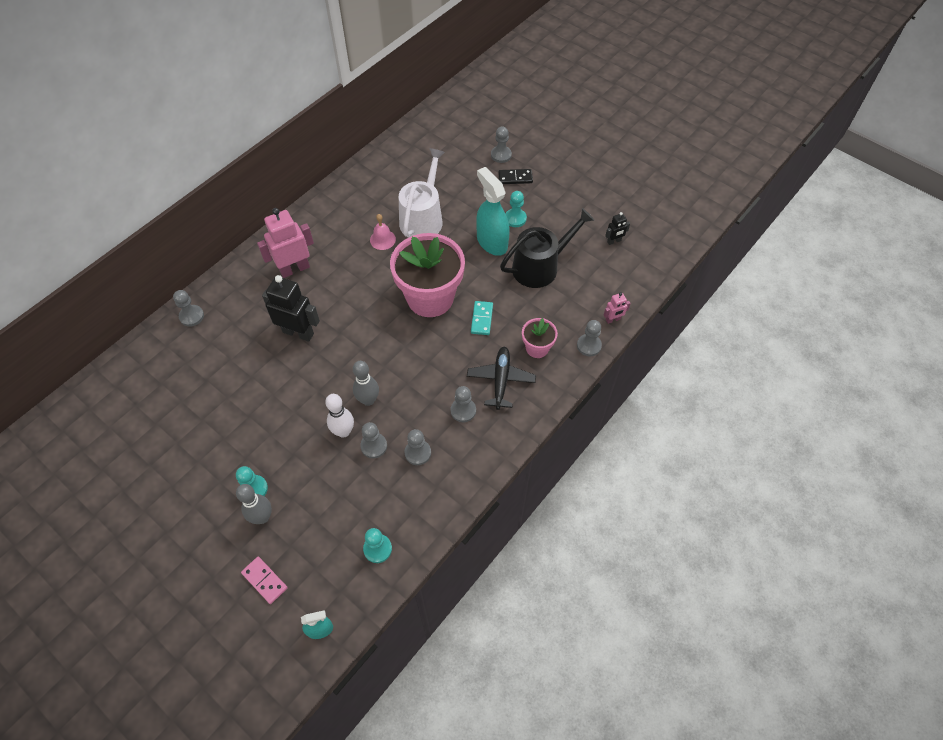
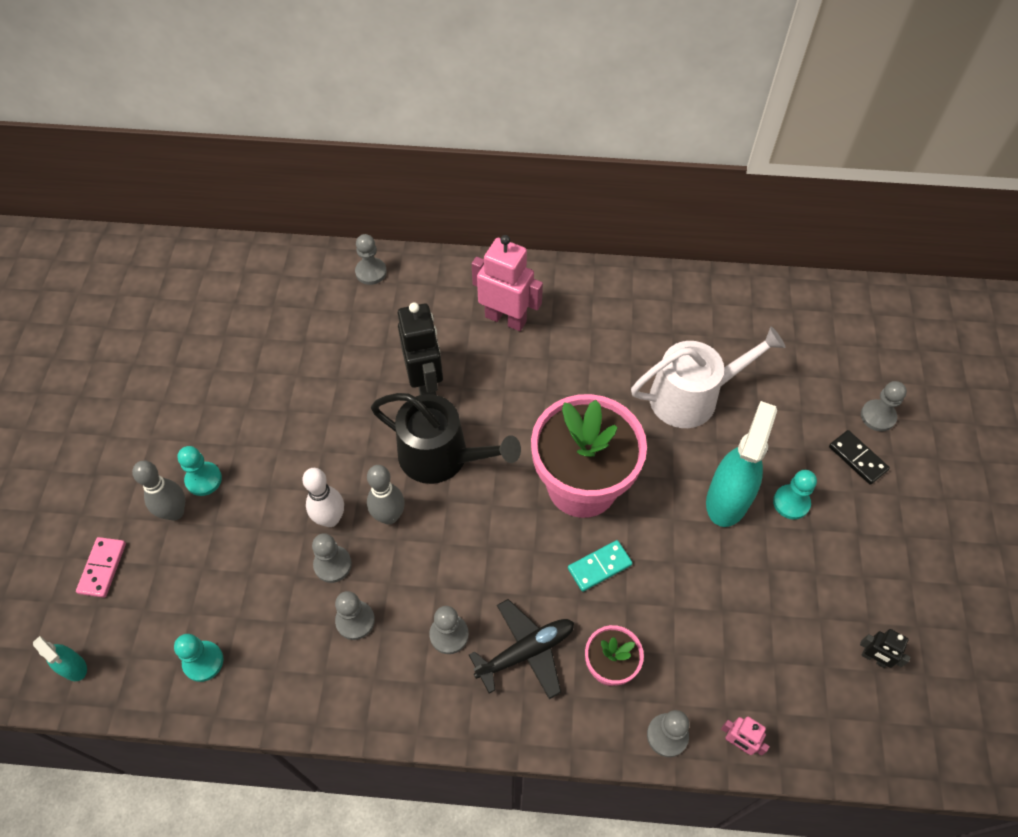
camera: 55 degrees right, 0 degrees up
pink bell [370,214,396,250] -> none
black watering can [500,208,594,288] -> black watering can moved to [371,393,521,484]

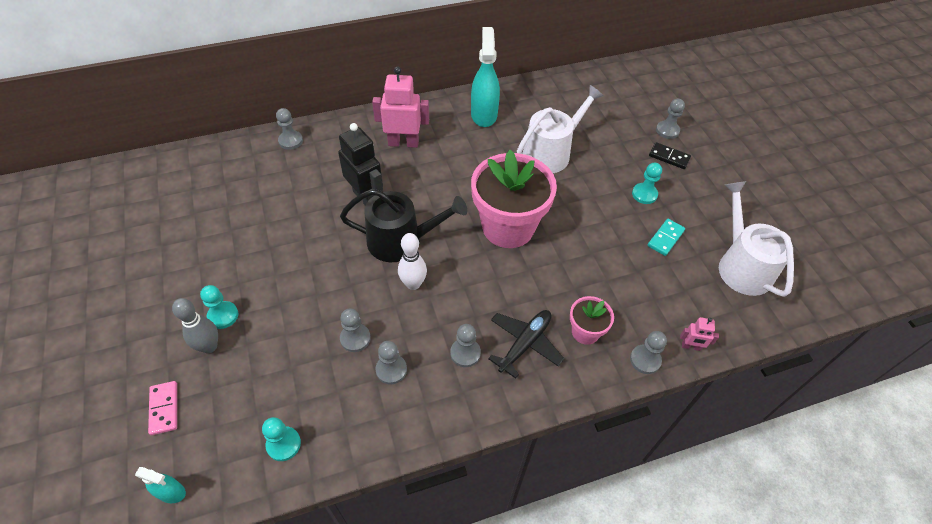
camera: 25 degrees left, 5 degrees down
white bowling pin [302,468,344,527] -> white bowling pin moved to [398,233,427,290]
grey bowling pin [367,465,405,525] -> none
turquoise domino [568,540,633,592] -> turquoise domino moved to [648,219,685,256]
turquoise spray bottle [706,401,777,527] -> turquoise spray bottle moved to [471,27,500,127]
black robot [860,629,911,668] -> white watering can [719,181,794,297]

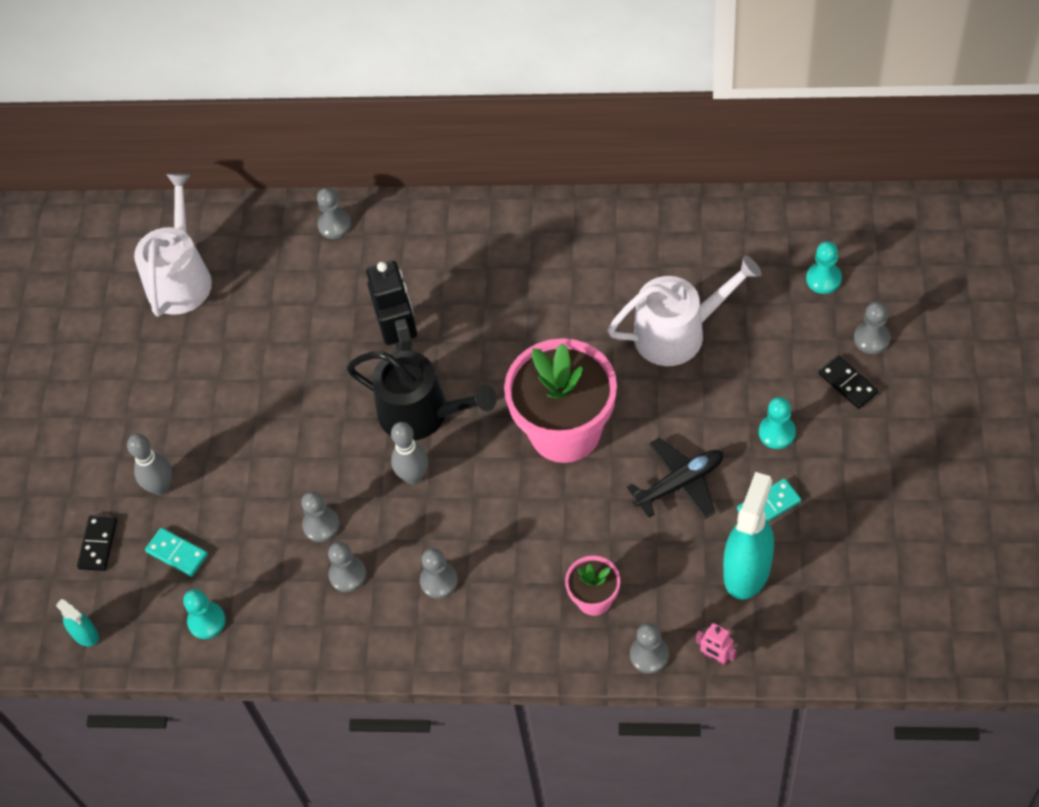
camera: 30 degrees right, 5 degrees up
pink domino [148,381,177,435] -> black domino [77,515,117,571]
turquoise pawn [200,285,238,329] -> turquoise pawn moved to [806,241,842,294]
pink robot [372,66,429,148] -> none
white bowling pin [398,233,427,290] -> grey bowling pin [391,422,428,484]
turquoise spray bottle [471,27,500,127] -> turquoise spray bottle moved to [723,472,774,600]
black plane [488,310,564,379] -> black plane moved to [627,438,723,519]
white watering can [719,181,794,297] -> white watering can moved to [134,174,212,317]
none -> turquoise domino [145,528,208,577]

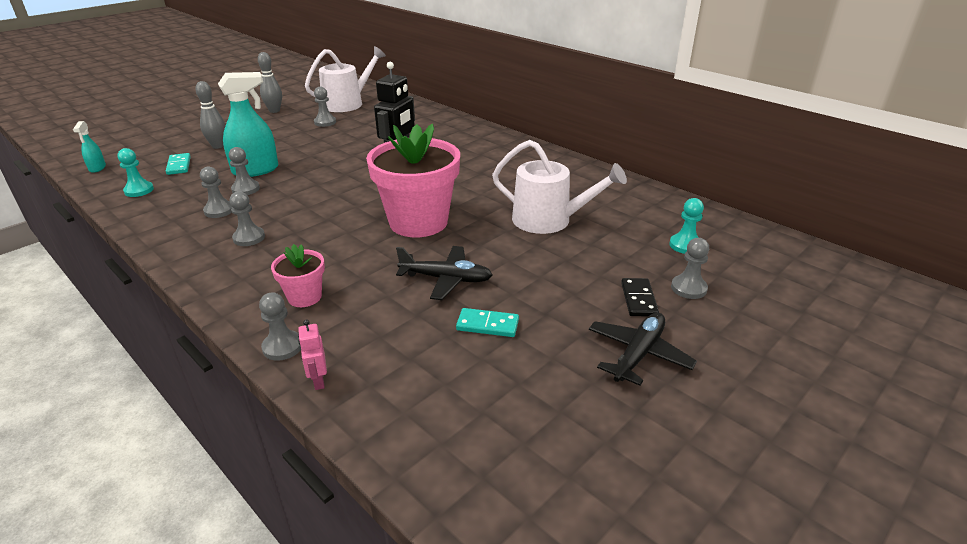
camera: 35 degrees right, 25 degrees down
black domino [77,515,117,571] -> none
grey pawn [317,188,351,239] -> grey pawn moved to [314,87,336,127]
black watering can [346,351,496,441] -> none
grey bowling pin [391,422,428,484] -> grey bowling pin moved to [258,52,282,113]
turquoise spray bottle [723,472,774,600] -> turquoise spray bottle moved to [218,72,278,177]
turquoise pawn [759,397,796,449] -> none
none -> black plane [589,313,697,386]

